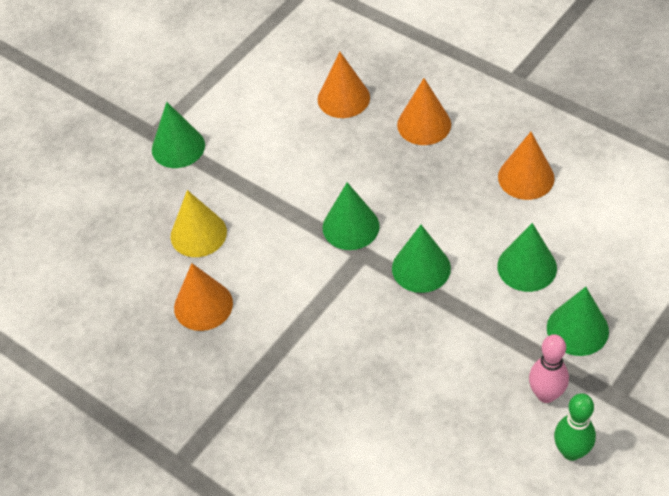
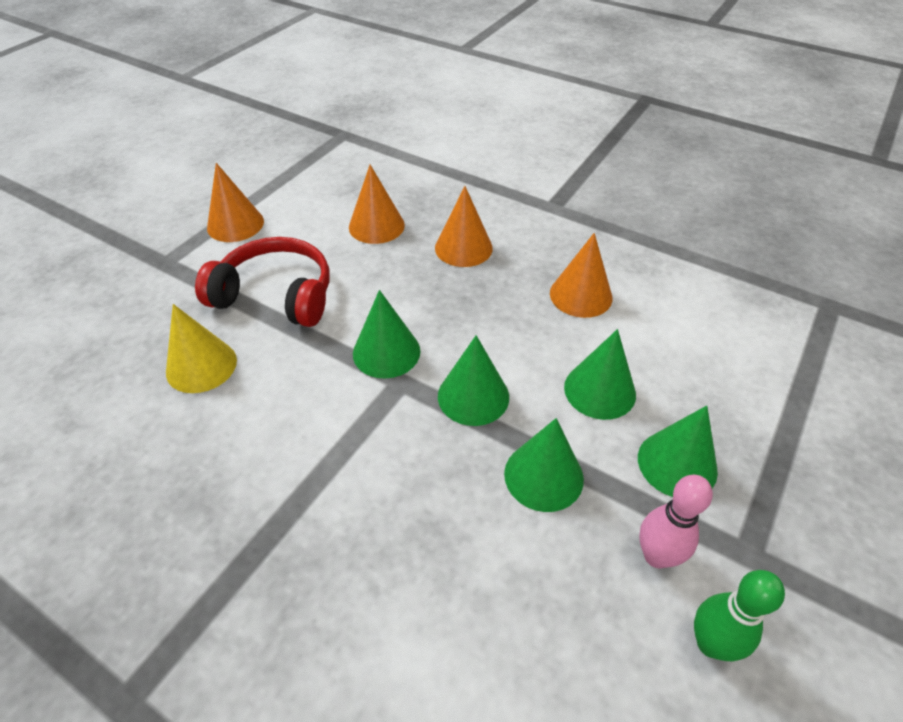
camera: 10 degrees left, 5 degrees down
green cone [152,102,205,168] -> green cone moved to [504,418,584,512]
orange cone [174,263,233,331] -> orange cone moved to [207,163,264,242]
none -> red headphones [195,237,329,327]

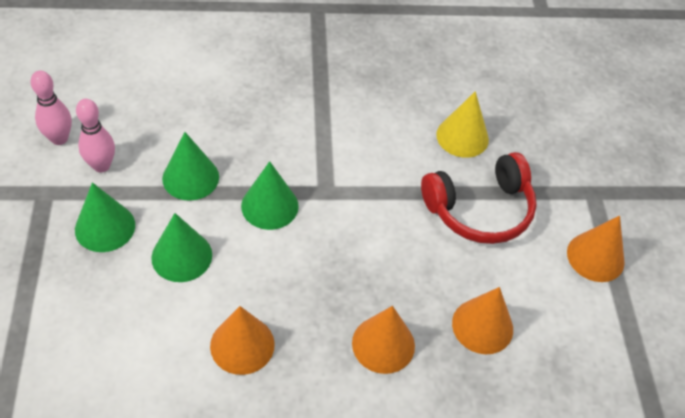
camera: 140 degrees right, 5 degrees up
green cone [353,290,421,379] -> none
green bowling pin [694,570,785,661] -> pink bowling pin [30,71,72,145]

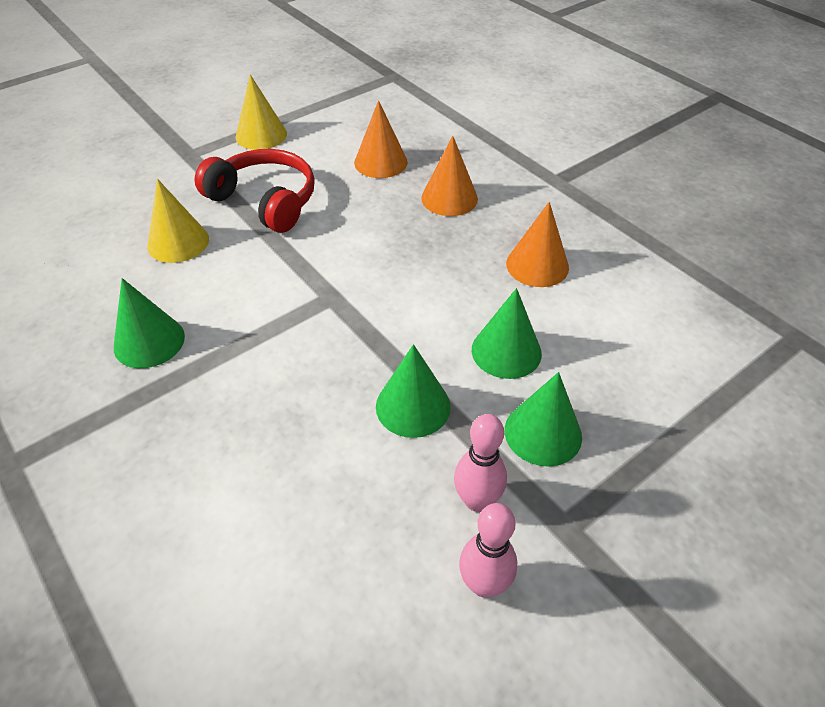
camera: 120 degrees left, 5 degrees down
green cone [241,161,299,230] -> green cone moved to [114,278,185,368]
orange cone [567,216,625,282] -> yellow cone [236,75,287,150]

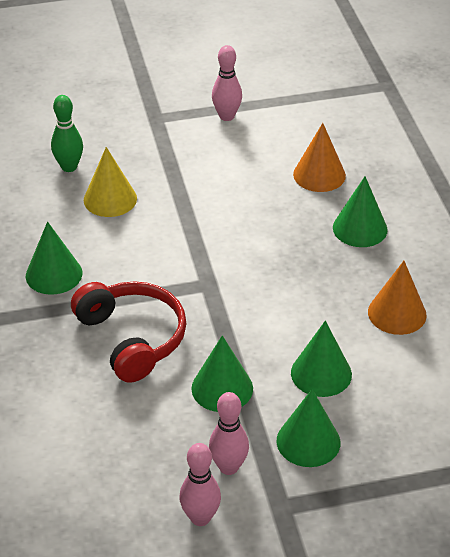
camera: 25 degrees right, 5 degrees down
red headphones [195,149,315,233] -> red headphones moved to [71,281,186,383]
yellow cone [236,75,287,150] -> pink bowling pin [212,45,242,121]
orange cone [421,136,478,216] -> green cone [333,176,388,247]
none -> green bowling pin [51,95,83,172]

